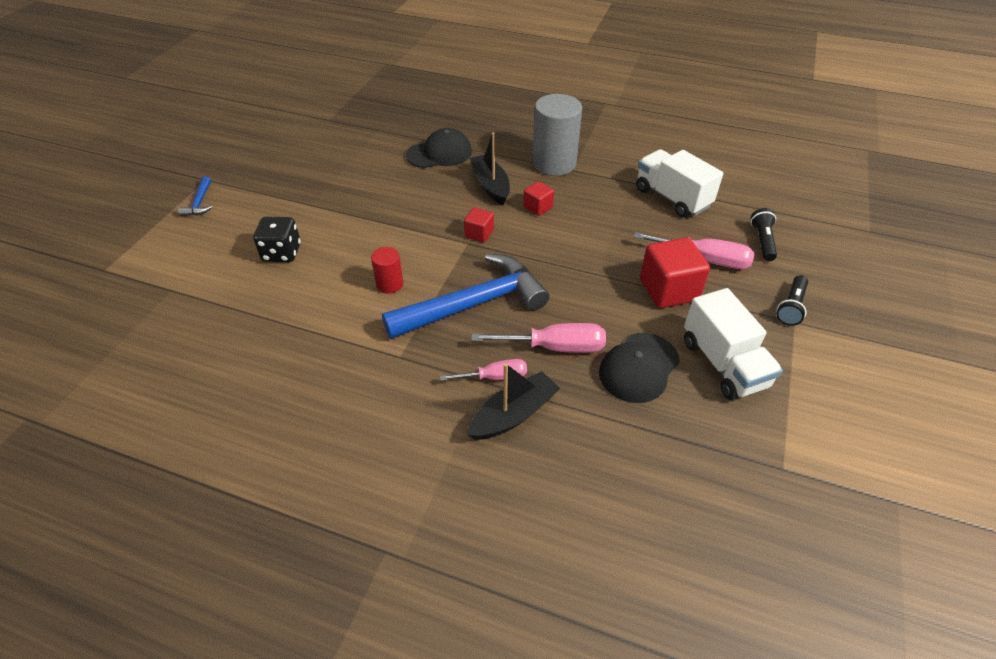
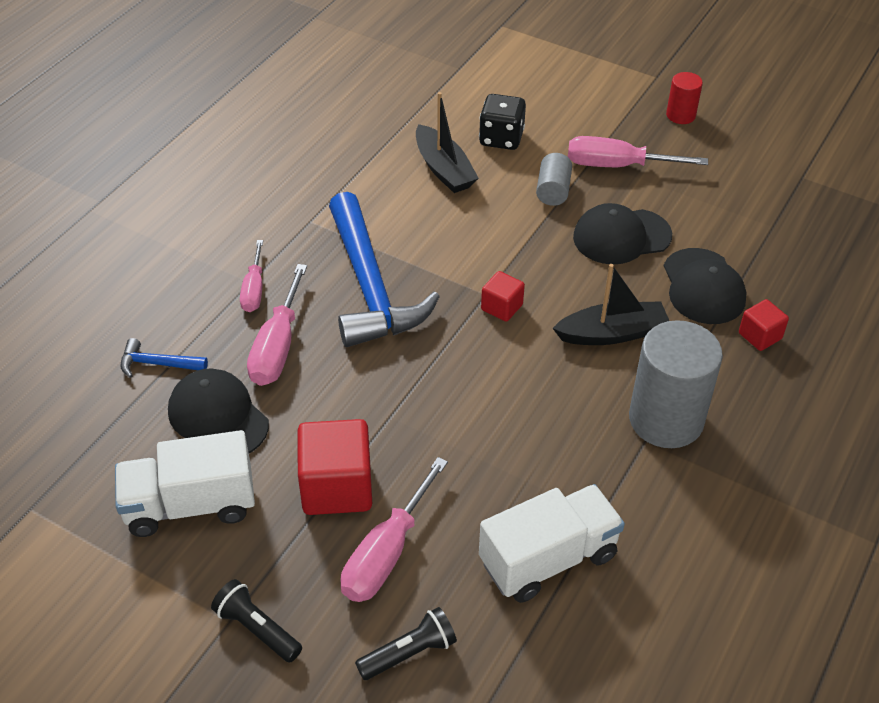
camera: 100 degrees right, 0 degrees up
blue hammer [178,176,213,216] -> blue hammer moved to [120,338,208,378]
red cylinder [371,247,403,294] -> red cylinder moved to [666,72,703,124]
black boat [467,363,560,440] -> black boat moved to [416,92,479,193]
red cube [523,181,554,216] -> red cube moved to [739,299,789,351]
black flashlight [751,208,777,261] -> black flashlight turned 45 degrees counterclockwise [355,607,457,680]
none -> grey cylinder [536,153,572,206]
none -> pink screwdriver [568,136,708,167]
none -> black cap [573,203,672,264]

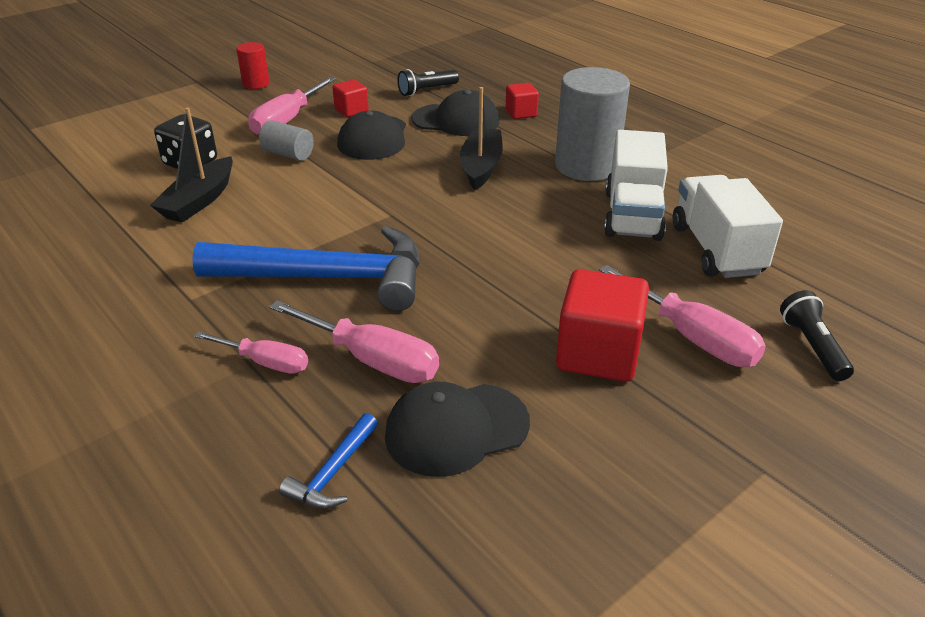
camera: 70 degrees left, 10 degrees down
white truck [115,430,255,537] -> white truck moved to [604,130,668,241]
black flashlight [211,579,302,663] -> black flashlight moved to [397,69,459,96]
black boat [416,92,479,193] -> black boat turned 120 degrees clockwise [150,107,233,222]
red cube [481,271,525,322] -> red cube moved to [332,80,369,117]

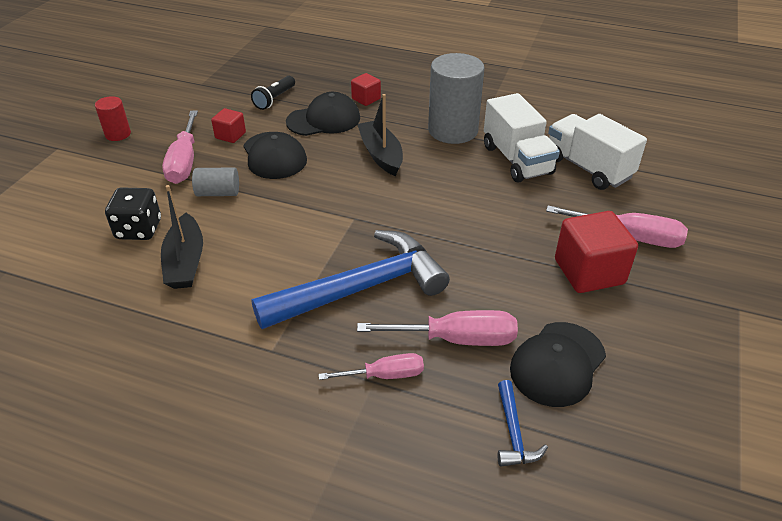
camera: 30 degrees left, 5 degrees up
black flashlight [780,290,854,381] -> none

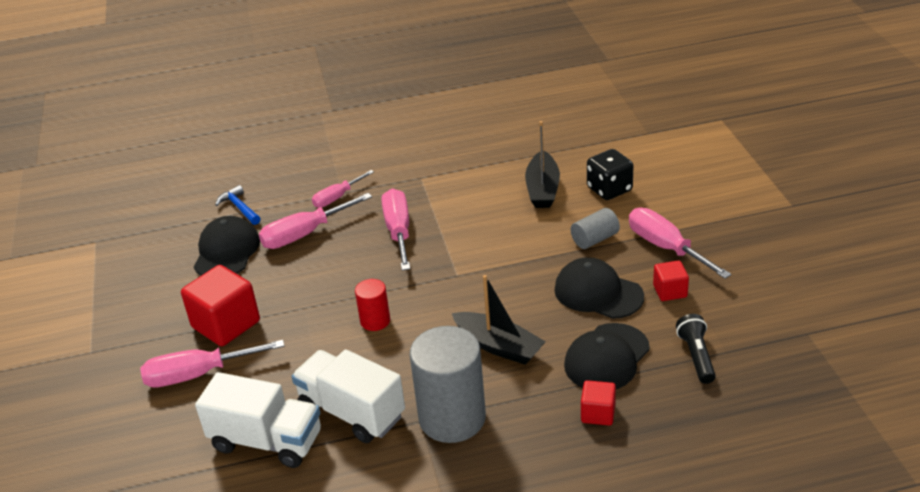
camera: 150 degrees right, 5 degrees down
red cylinder [95,96,131,141] -> red cylinder moved to [355,279,390,331]
black boat [161,185,203,289] -> black boat turned 135 degrees counterclockwise [525,121,560,208]
blue hammer [251,230,450,329] -> pink screwdriver [382,189,410,271]

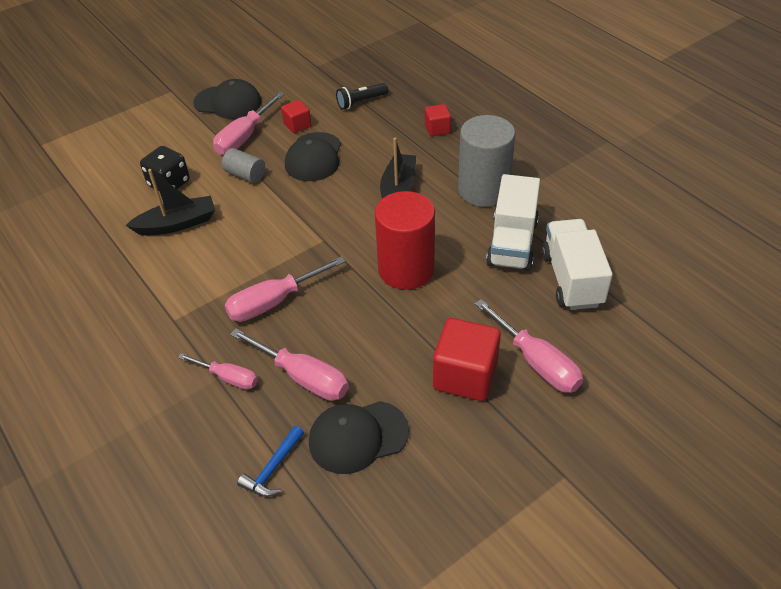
camera: 115 degrees left, 10 degrees up
red cylinder [355,279,390,331] -> red cylinder [375,191,435,290], size x2.00
black cap [564,323,650,389] -> black cap moved to [193,79,261,119]

